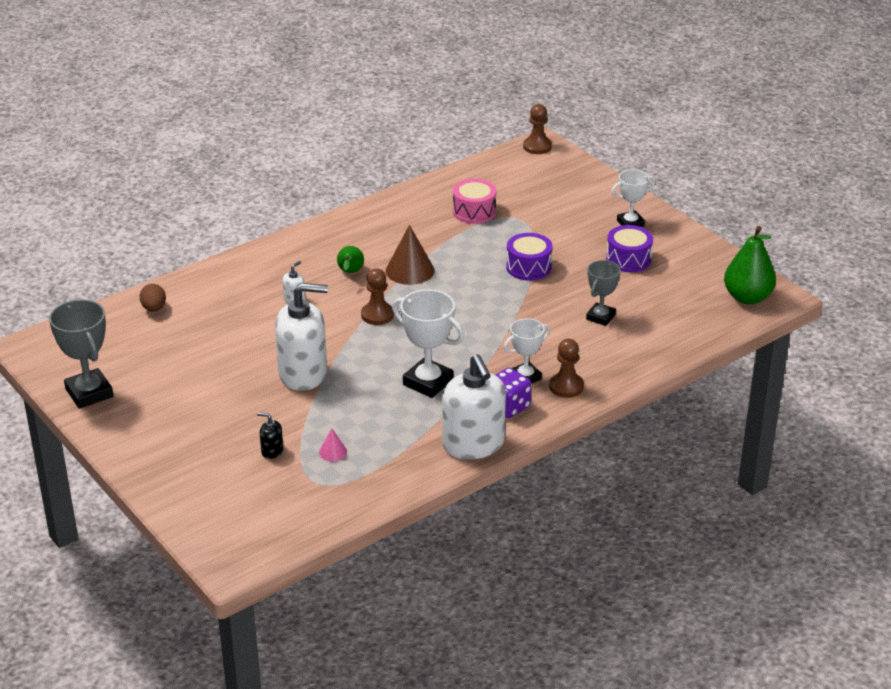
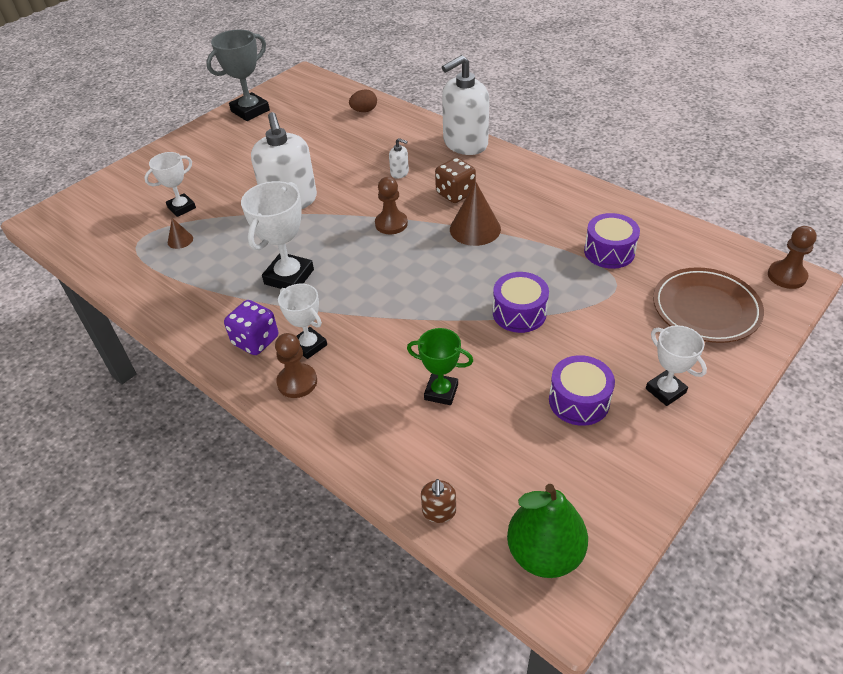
camera: 80 degrees right, 10 degrees up
black soap dispenser [257,412,283,459] -> white trophy [144,152,196,217]
pink cone [319,428,347,462] -> brown cone [168,218,193,249]
green pear [337,246,364,273] -> brown dice [435,158,476,203]
white soap dispenser [442,354,506,459] -> white soap dispenser moved to [442,55,489,155]
pink drum [453,179,497,224] -> purple drum [584,213,640,269]
grey trophy [586,260,621,326] -> green trophy [407,328,473,405]
none -> brown soap dispenser [421,479,456,523]
none -> brown plate [653,267,764,343]

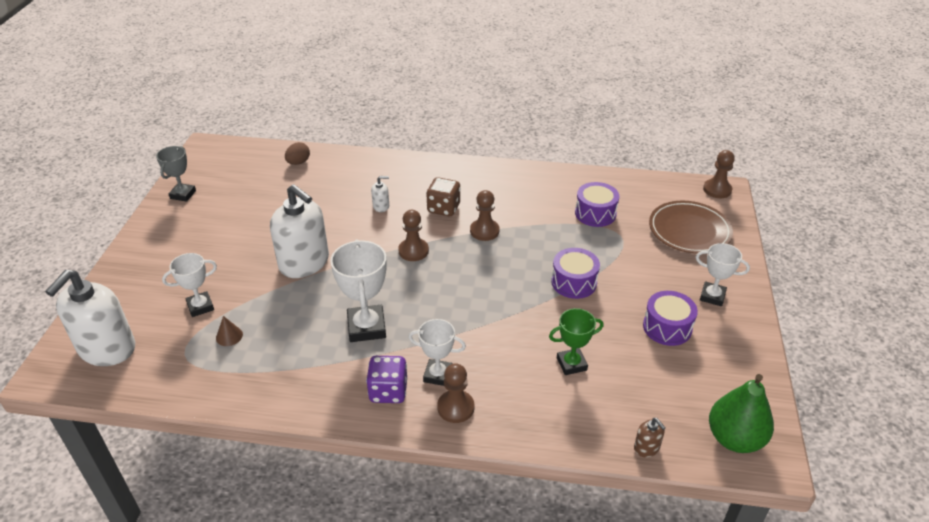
camera: 35 degrees left, 5 degrees down
white trophy [144,152,196,217] -> white trophy turned 45 degrees clockwise [162,253,217,317]
grey trophy [206,30,270,121] -> grey trophy [156,146,196,202], size x0.64
white soap dispenser [442,55,489,155] -> white soap dispenser moved to [45,270,135,366]
brown cone [450,182,501,246] -> brown pawn [470,190,499,241]

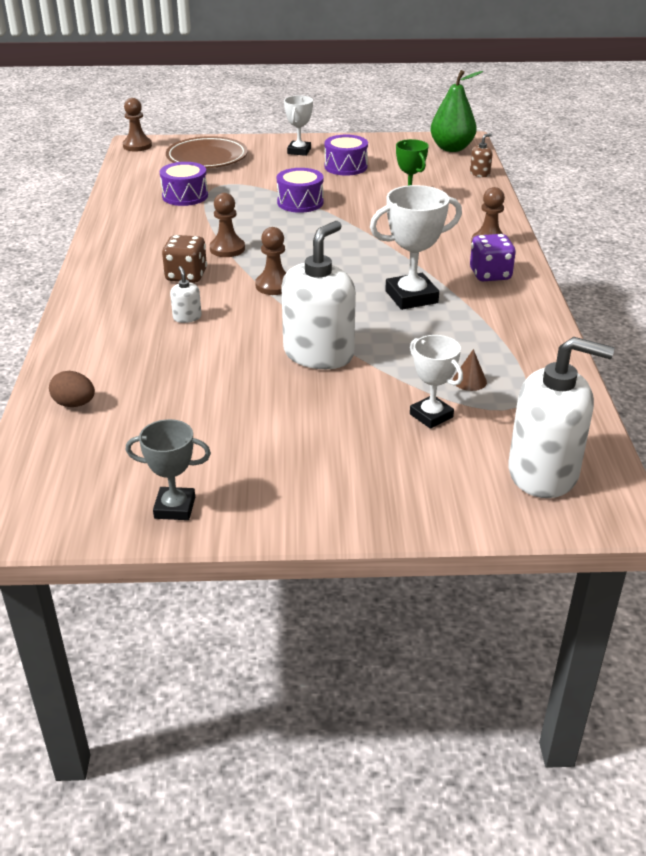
camera: 100 degrees left, 5 degrees down
white trophy [408,319,466,386] -> none

